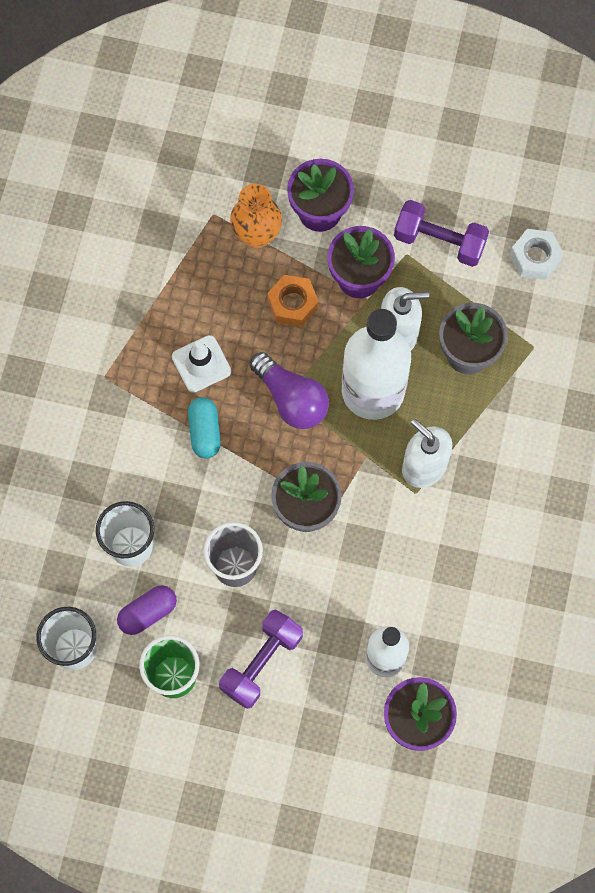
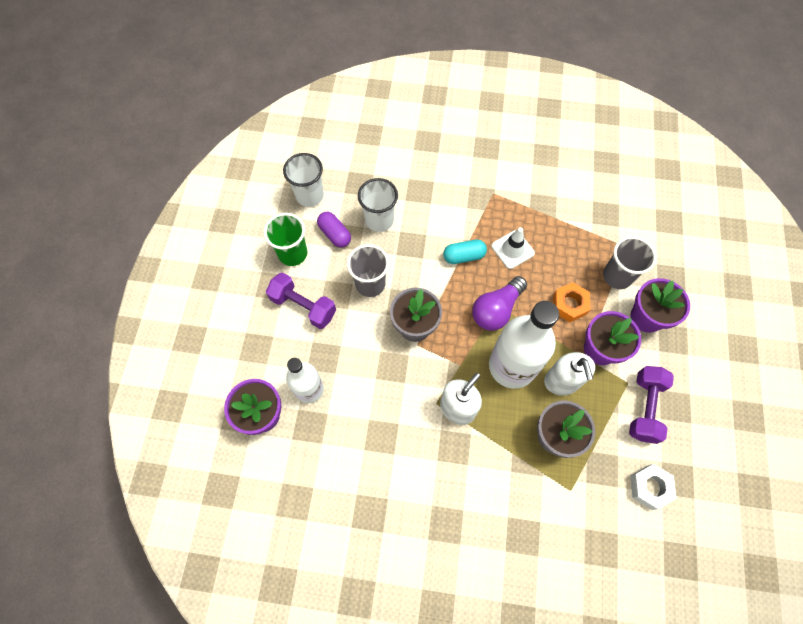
camera: 85 degrees right, 5 degrees down
orange vase [230,184,282,248] -> grey cup [603,236,656,289]

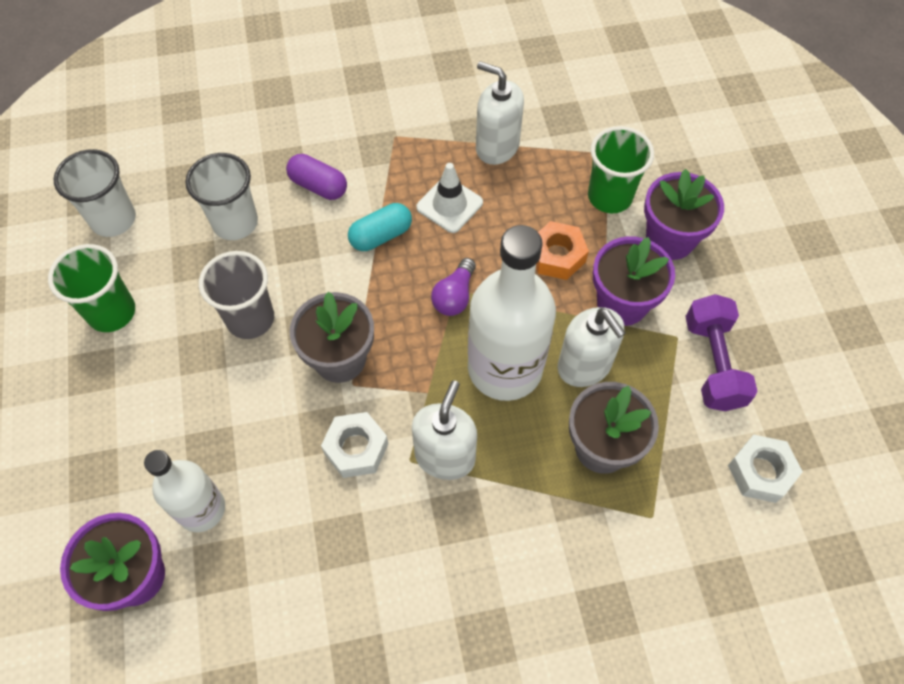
camera: 20 degrees left, 5 degrees down
purple dumbbell [266,272,336,329] -> none
purple capsule [317,212,351,248] -> purple capsule moved to [286,154,347,200]
purple light bulb [472,276,527,331] -> purple light bulb [431,258,476,316], size x0.64
grey cup [603,236,656,289] -> green cup [588,126,654,213]
none -> white nut [321,412,388,478]
none -> white soap dispenser [476,61,524,165]

